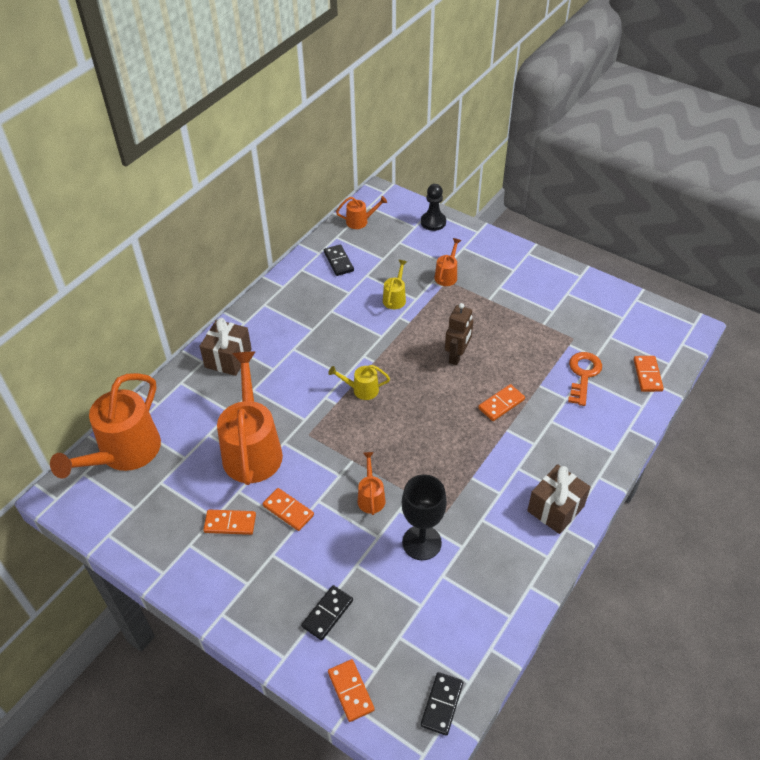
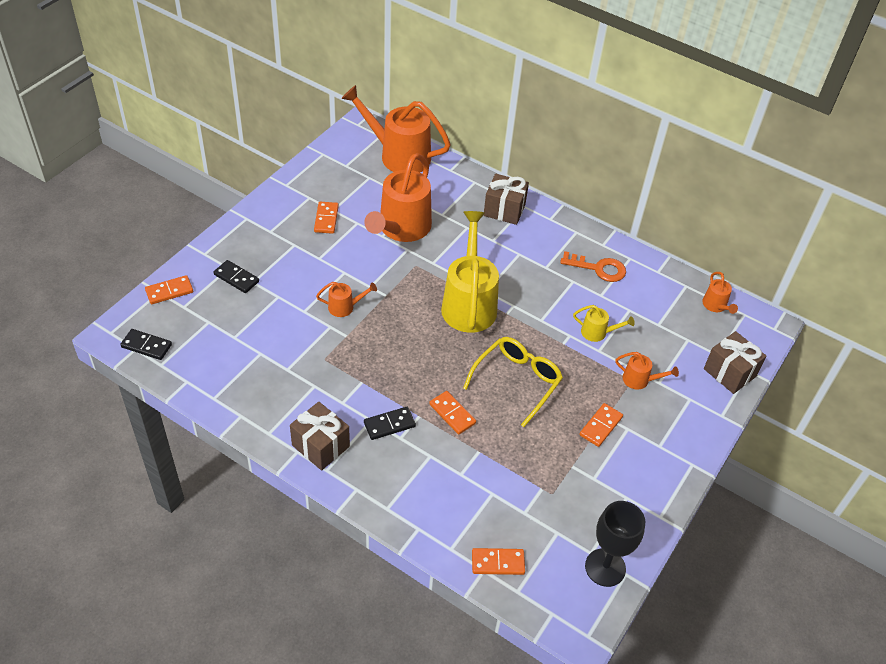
camera: 85 degrees right, 0 degrees up
orange watering can [217,351,283,485] -> orange watering can turned 120 degrees clockwise [364,153,432,242]
orange domino [263,488,314,531] -> orange domino moved to [580,403,623,447]
black domino [324,244,354,276] -> black domino moved to [364,407,416,440]
yellow watering can [328,365,390,400] -> yellow watering can [441,211,499,333], size x2.24
black goblet [402,474,447,560] -> black goblet moved to [585,501,645,587]
black pawn [421,184,446,231] -> brown gift [704,331,766,394]
brown robot [445,303,473,365] -> yellow glasses [463,337,563,427]
orange key [568,352,602,406] -> orange key moved to [560,251,626,282]

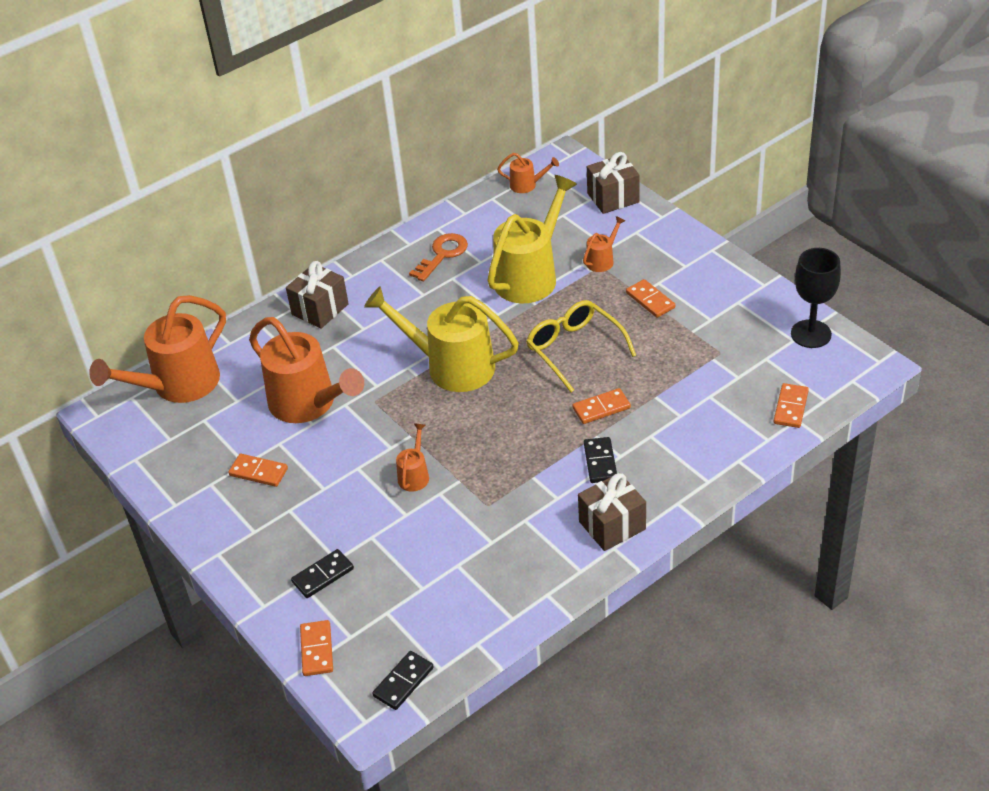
camera: 65 degrees left, 5 degrees down
yellow watering can [573,305,635,342] -> yellow watering can [488,175,577,303], size x2.24

